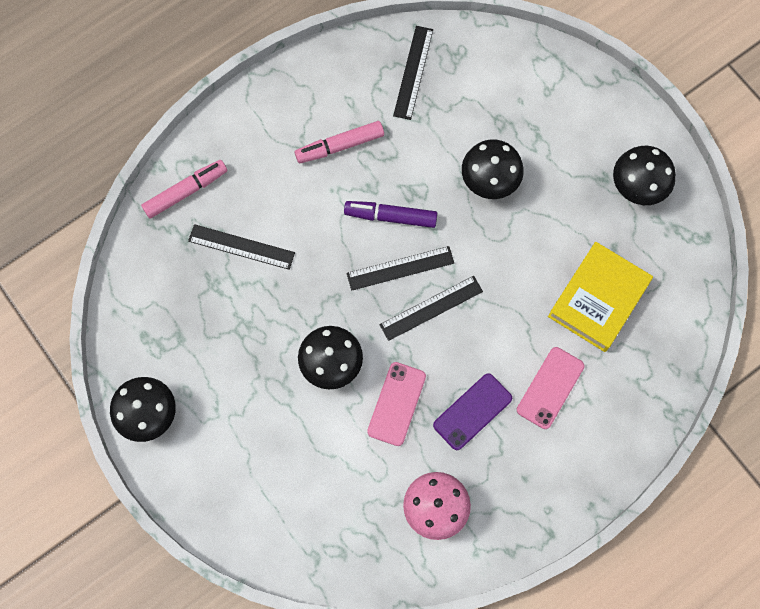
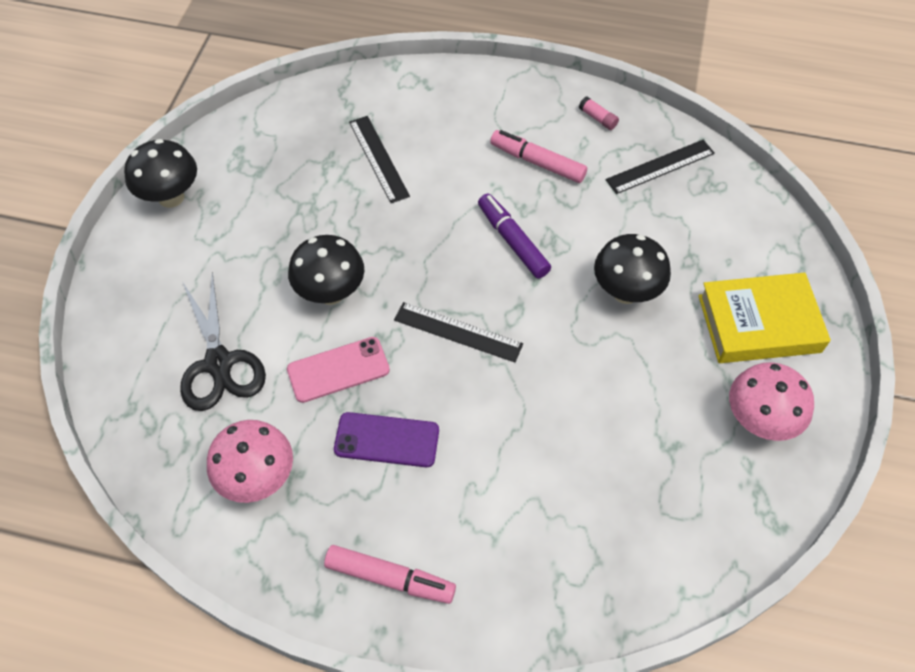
camera: 50 degrees right, 15 degrees down
pink marker [141,160,227,218] -> pink marker moved to [324,545,456,604]
black ruler [347,246,454,291] -> none
pink phone [517,347,585,429] -> none
yellow book [548,242,653,352] -> yellow book moved to [698,273,831,363]
black mushroom [613,146,676,205] -> pink mushroom [729,362,814,441]
none -> black scissors [180,272,266,411]
none -> pink glue stick [579,97,619,130]

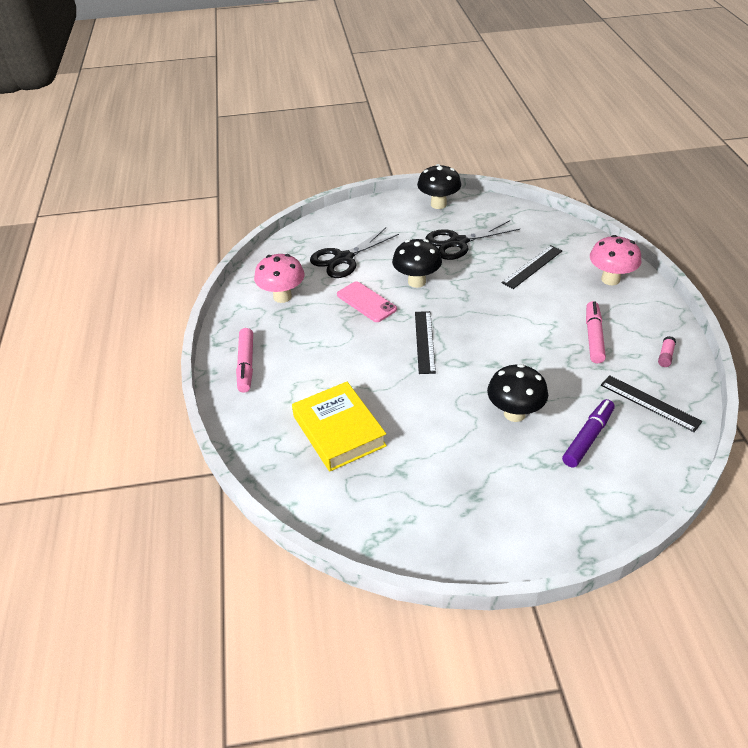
camera: 70 degrees right, 15 degrees down
purple phone [334,412,439,467] -> none
purple marker [478,194,551,279] -> purple marker moved to [562,399,615,467]
yellow book [698,273,831,363] -> yellow book moved to [292,382,387,471]
pink mushroom [729,362,814,441] -> pink mushroom moved to [590,235,641,285]
none -> black scissors [426,220,520,260]

